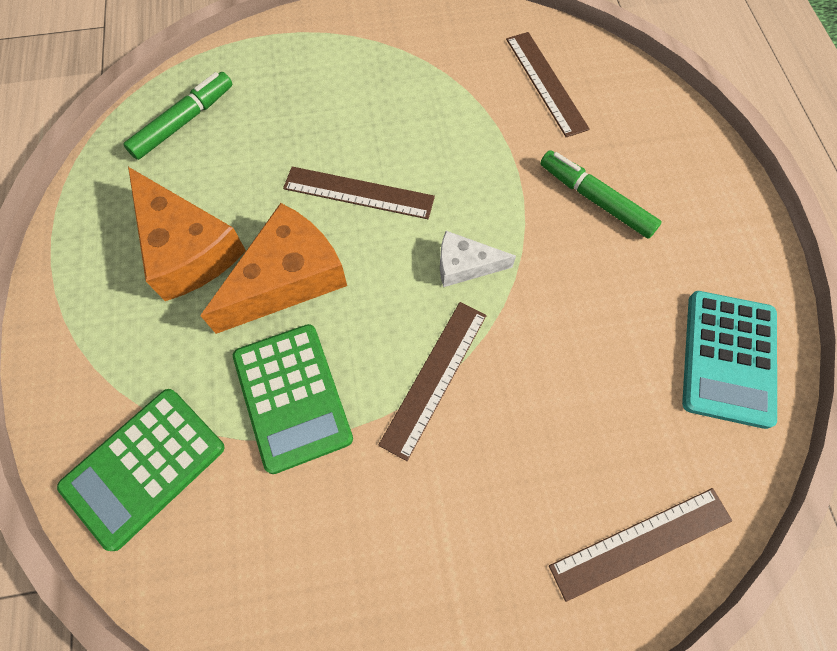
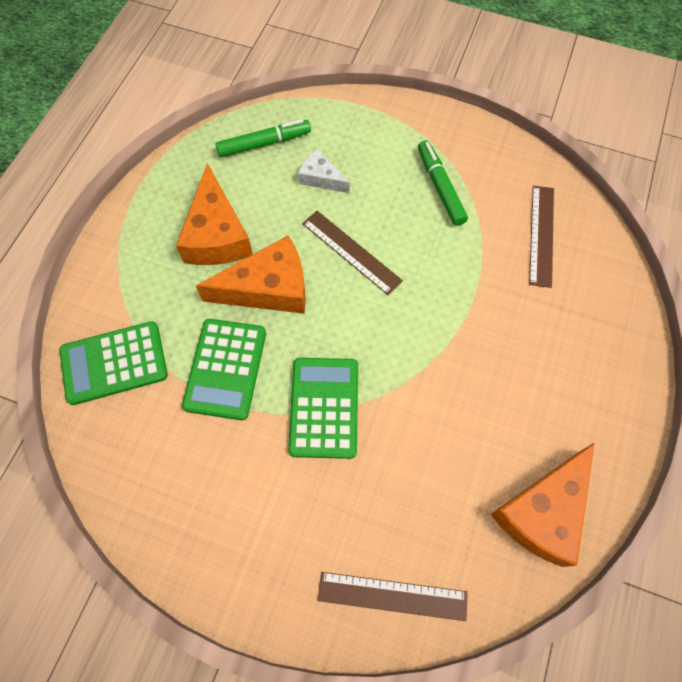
camera: 30 degrees right, 0 degrees up
brown ruler [378,302,487,461] -> green calculator [288,358,358,459]
white cheese [440,231,516,287] -> white cheese moved to [298,149,350,193]
green marker [540,150,662,239] -> green marker moved to [418,140,468,226]
turquoise calculator [682,291,777,429] -> orange cheese [491,443,595,567]

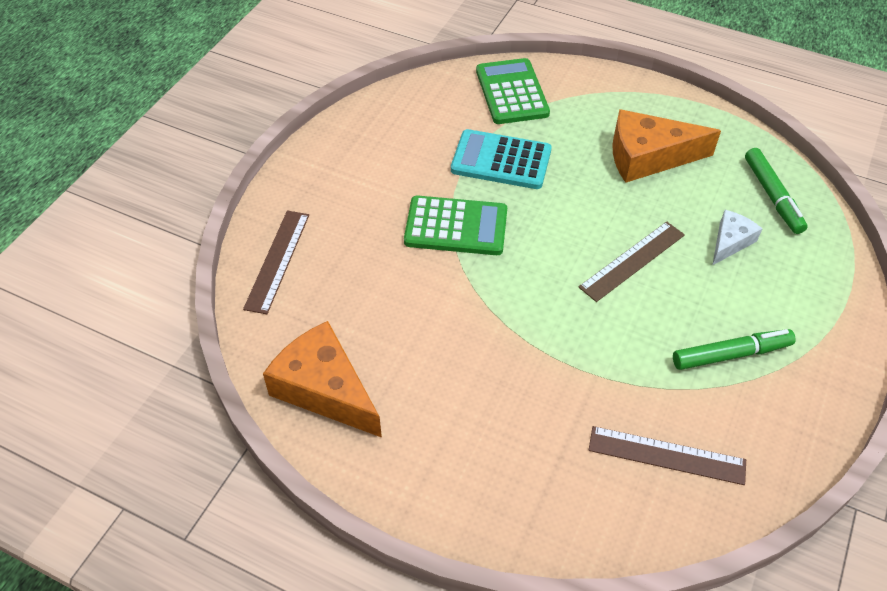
camera: 95 degrees right, 15 degrees down
green calculator [182,319,266,420] -> turquoise calculator [451,129,552,189]
orange cheese [196,236,306,314] -> none

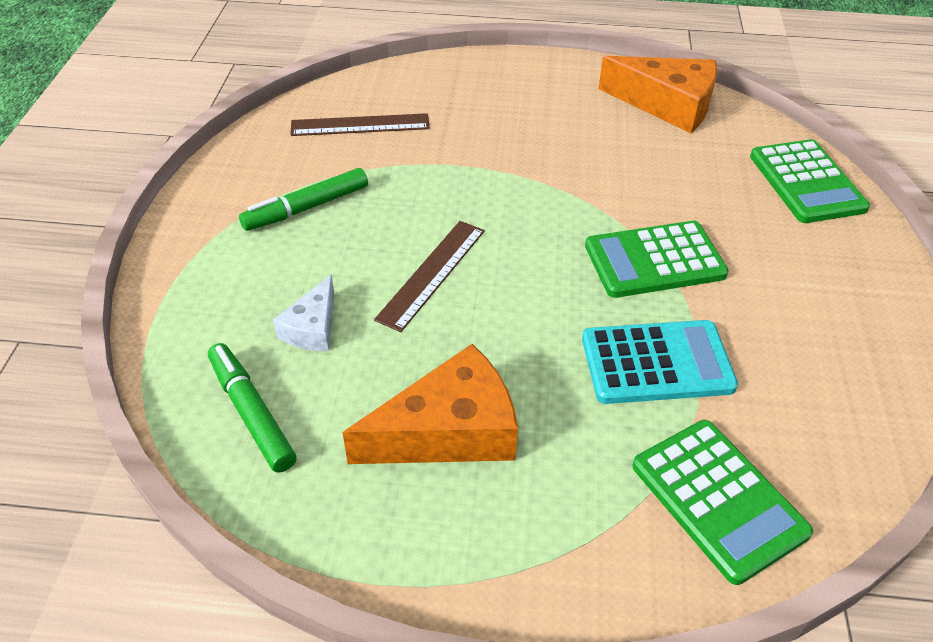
camera: 160 degrees right, 5 degrees down
brown ruler [243,210,309,314] -> green calculator [750,139,870,223]

